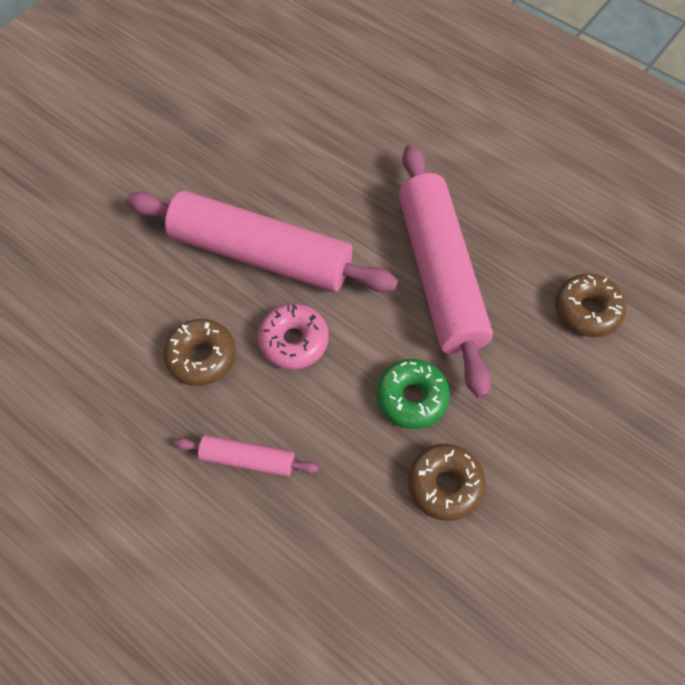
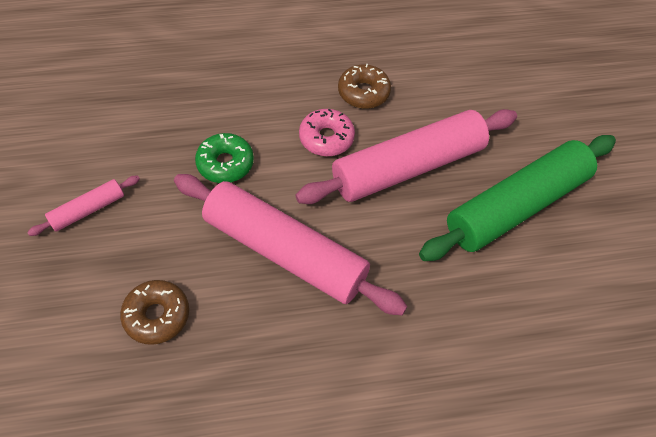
camera: 130 degrees right, 5 degrees down
pink rolling pin [175,435,319,477] -> pink rolling pin moved to [27,176,140,236]
brown donut [408,444,486,521] -> none
none -> green rolling pin [419,135,616,261]

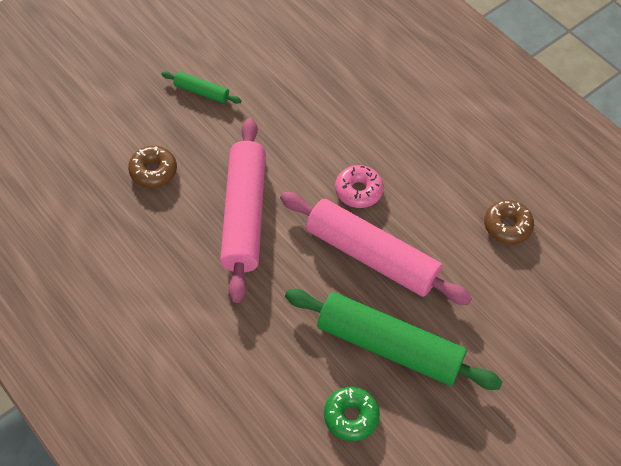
camera: 60 degrees right, 0 degrees up
pink rolling pin [27,176,140,236] -> green rolling pin [162,71,242,104]
green donut [195,133,254,183] -> green donut moved to [324,387,380,441]
brown donut [338,64,391,109] -> brown donut moved to [484,200,534,244]

